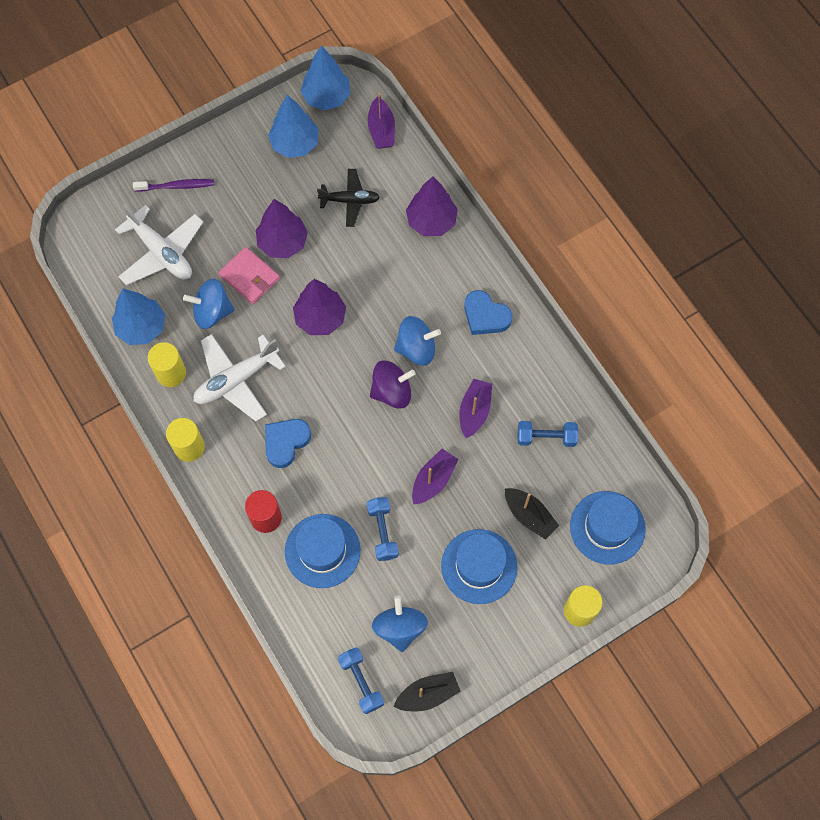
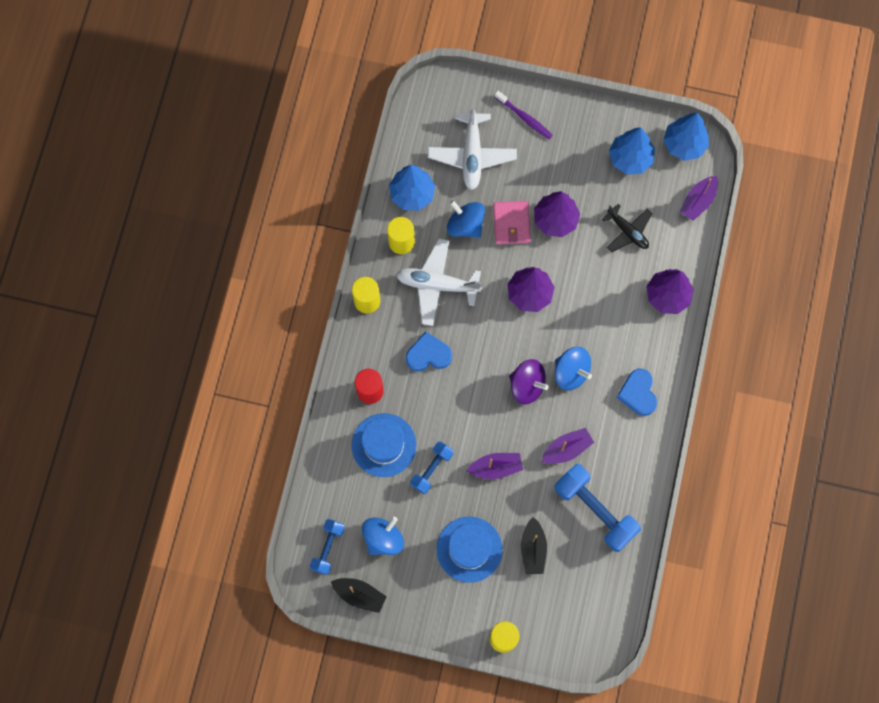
camera: 45 degrees right, 5 degrees up
blue dumbbell [517,421,578,447] -> blue dumbbell [555,464,641,552], size x1.75
blue hat [570,491,646,565] -> none

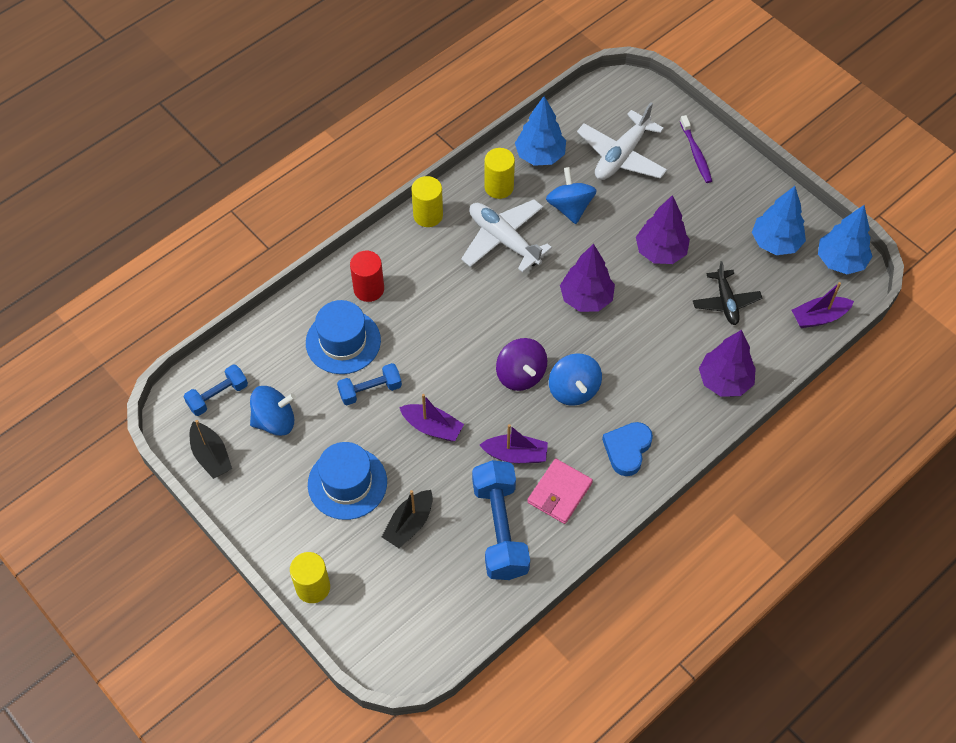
camera: 35 degrees right, 15 degrees down
blue heart [406,332,452,371] -> none
pink wallet [493,201,531,244] -> pink wallet moved to [527,459,593,524]

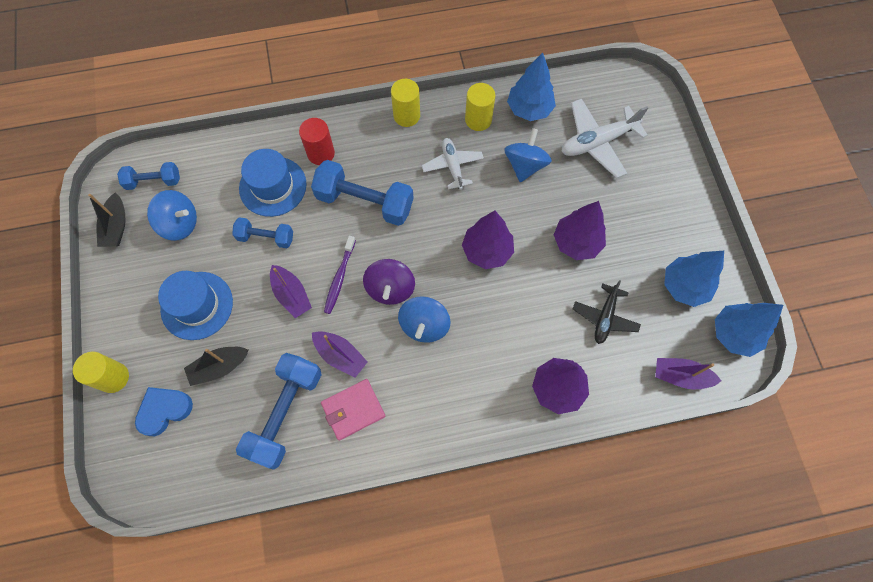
camera: 30 degrees right, 10 degrees up
white plane [461,199,552,273] -> white plane [422,138,484,190], size x0.65
blue heart [602,422,653,476] -> blue heart moved to [135,387,193,436]
purple toothbrush [680,115,712,183] -> purple toothbrush moved to [324,236,356,314]
none -> blue dumbbell [311,160,413,226]

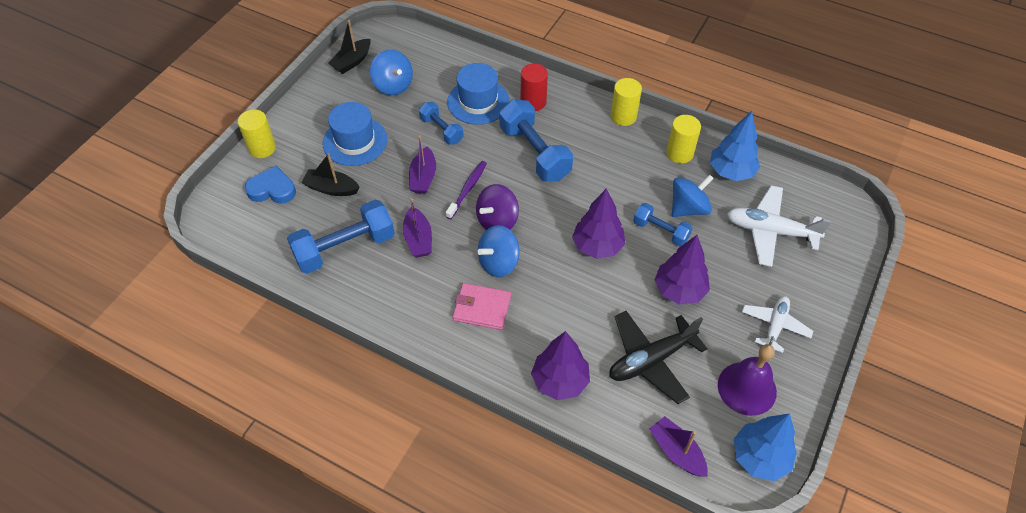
camera: 40 degrees right, 15 degrees down
blue dumbbell [117,162,180,190] -> blue dumbbell moved to [633,203,693,246]
pink wallet [321,379,385,441] -> pink wallet moved to [453,283,511,330]
purple toothbrush [324,236,356,314] -> purple toothbrush turned 150 degrees clockwise [446,161,487,219]
white plane [422,138,484,190] -> white plane moved to [742,296,813,353]
black plane [573,280,641,344] -> black plane [609,311,708,404], size x1.53
blue tree [664,251,724,307] -> purple bell [718,344,777,416]

